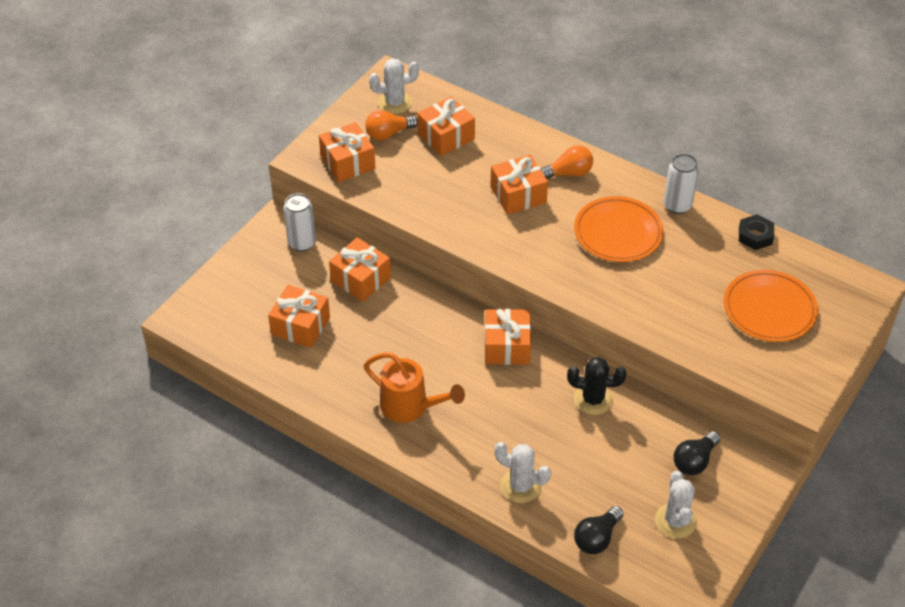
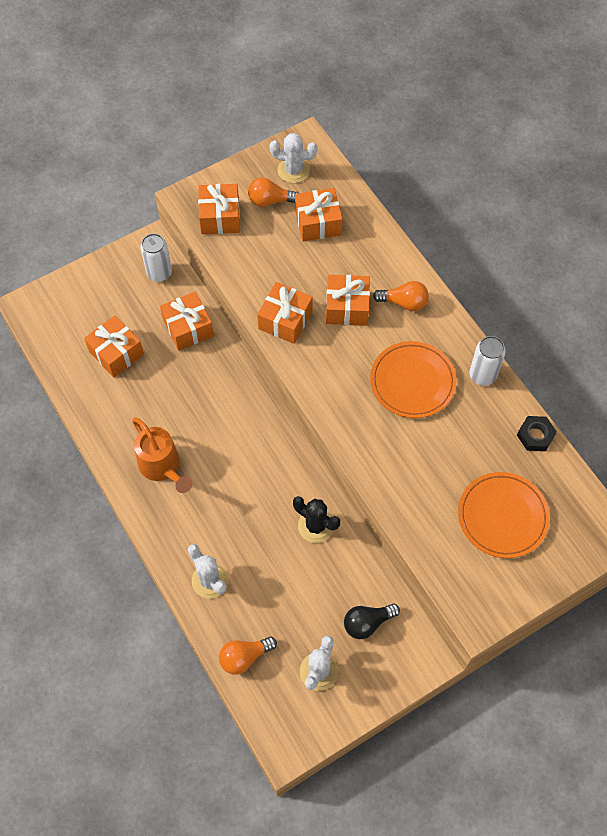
camera: 25 degrees right, 15 degrees up
orange gift [485,309,531,365] -> orange gift moved to [257,282,313,344]
black light bulb [574,506,624,554] -> orange light bulb [219,637,277,675]

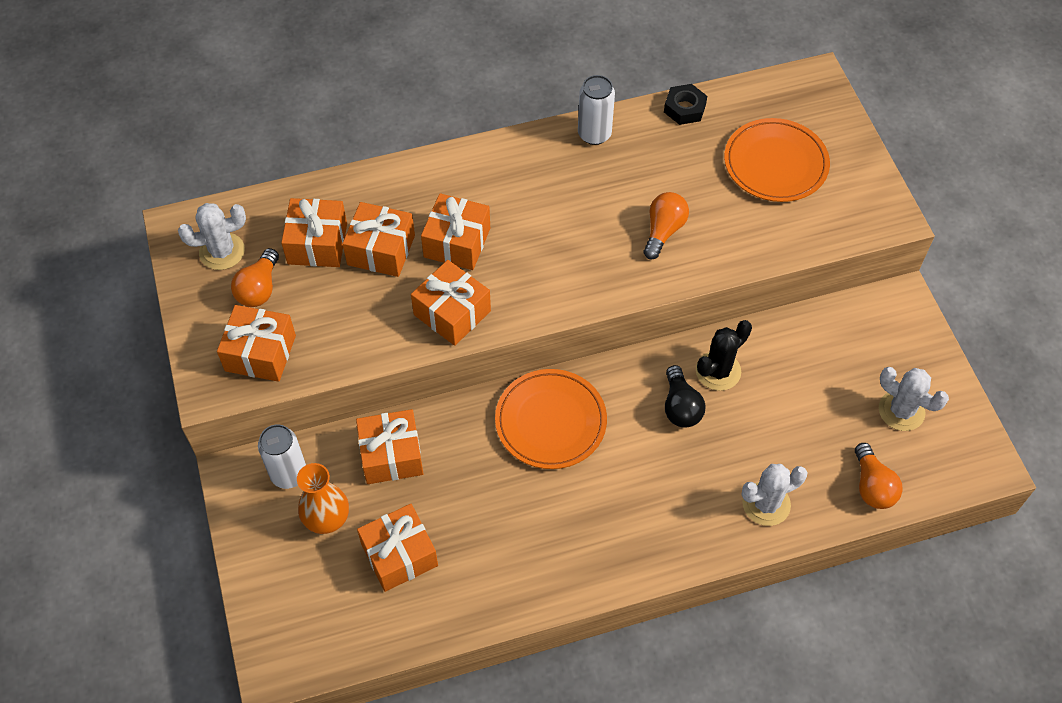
camera: 75 degrees left, 5 degrees down
orange watering can [132,417,192,493] -> none
white cactus [270,133,317,183] -> white cactus turned 45 degrees clockwise [178,203,246,270]
black light bulb [344,603,400,639] -> black light bulb moved to [665,365,706,428]
orange plate [370,341,456,418] -> orange plate moved to [495,369,607,469]
orange light bulb [373,281,429,311] -> orange light bulb moved to [643,192,689,260]
none -> orange vase [297,463,349,534]
none -> orange gift [343,202,415,277]

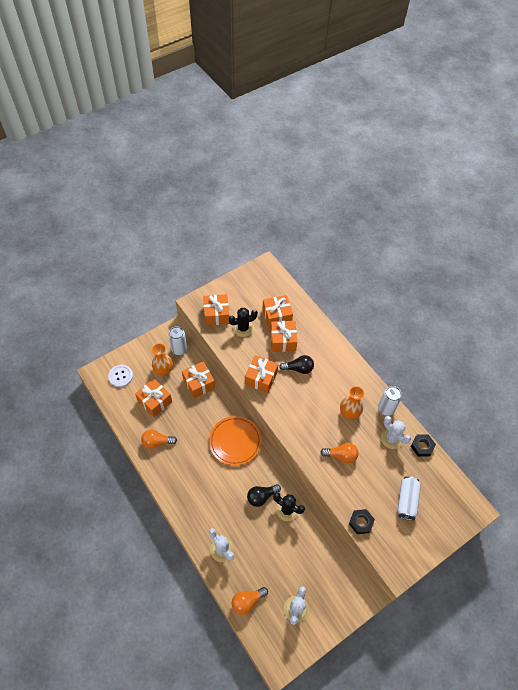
camera: 70 degrees right, 0 degrees up
white cactus [178,203,246,270] -> white cactus moved to [381,416,411,449]
orange light bulb [231,248,279,307] -> orange light bulb moved to [141,429,177,449]
orange gift [421,193,490,270] -> black light bulb [279,355,314,374]
orange plate [724,118,830,202] -> white can [398,476,421,520]
none -> white button [108,365,133,387]
none -> black cactus [229,308,258,337]
none -> orange vase [340,386,364,419]
none -> black nut [349,509,375,534]

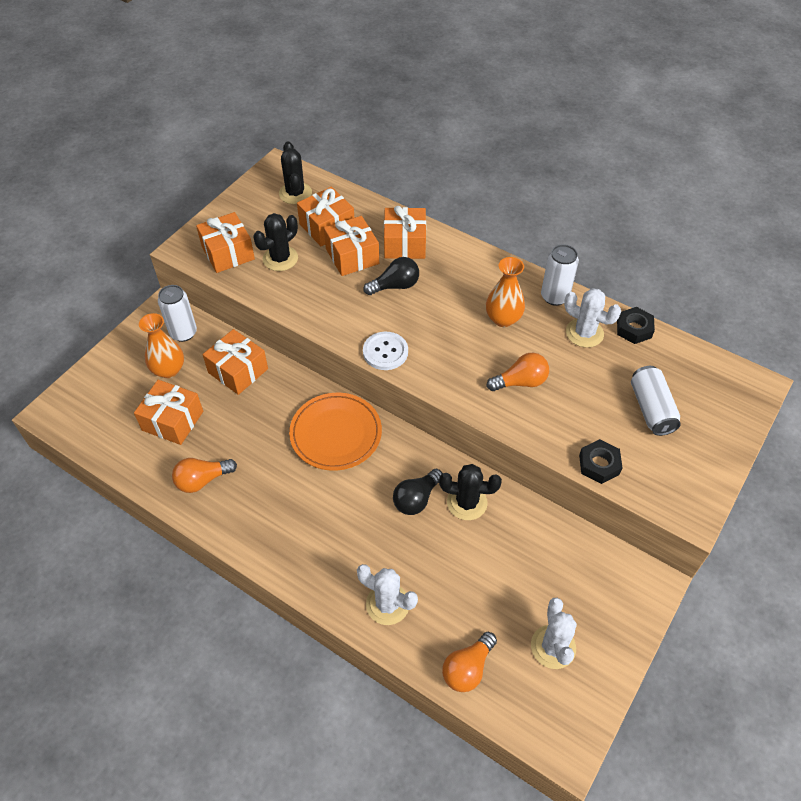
camera: 20 degrees left, 5 degrees down
white button [108,365,133,387] -> white button moved to [363,332,408,370]
orange gift [245,355,278,393] -> orange gift moved to [384,206,426,259]
none -> black cactus [279,141,312,204]

